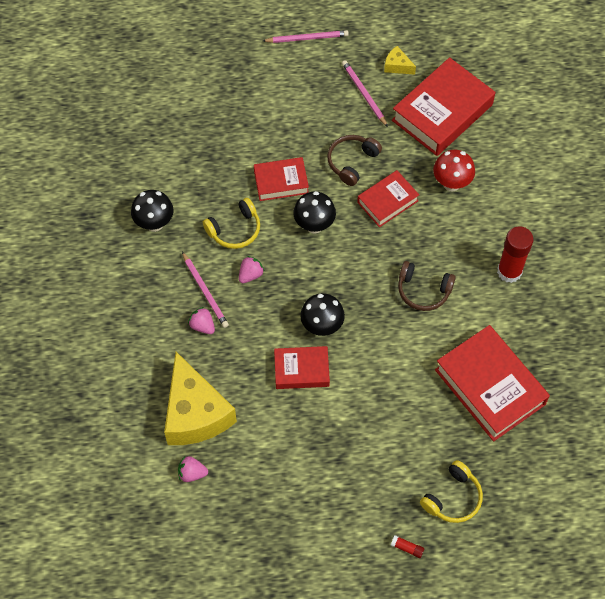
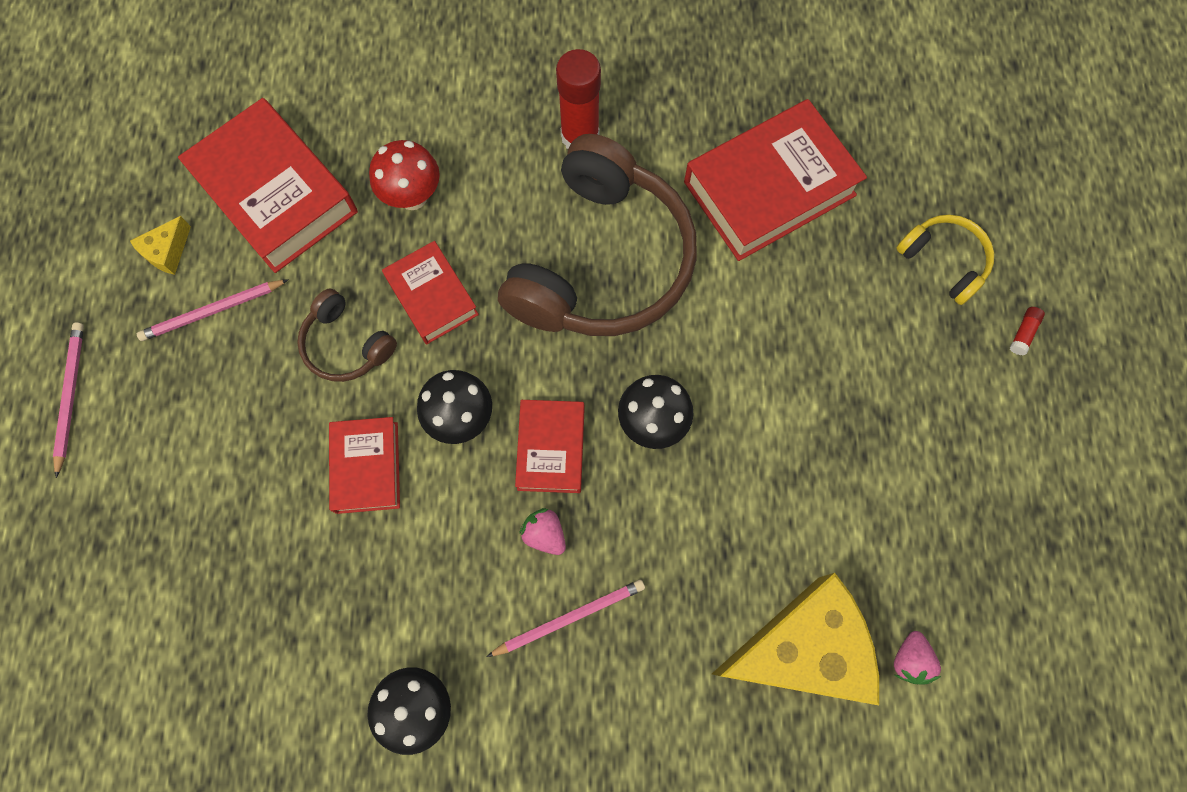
camera: 85 degrees left, 10 degrees up
pink strawberry [188,307,215,334] -> none
yellow headphones [203,198,260,249] -> none
red book [274,346,330,389] -> red book moved to [515,400,585,493]
brown headphones [398,261,456,311] -> brown headphones [498,134,697,336], size x2.18

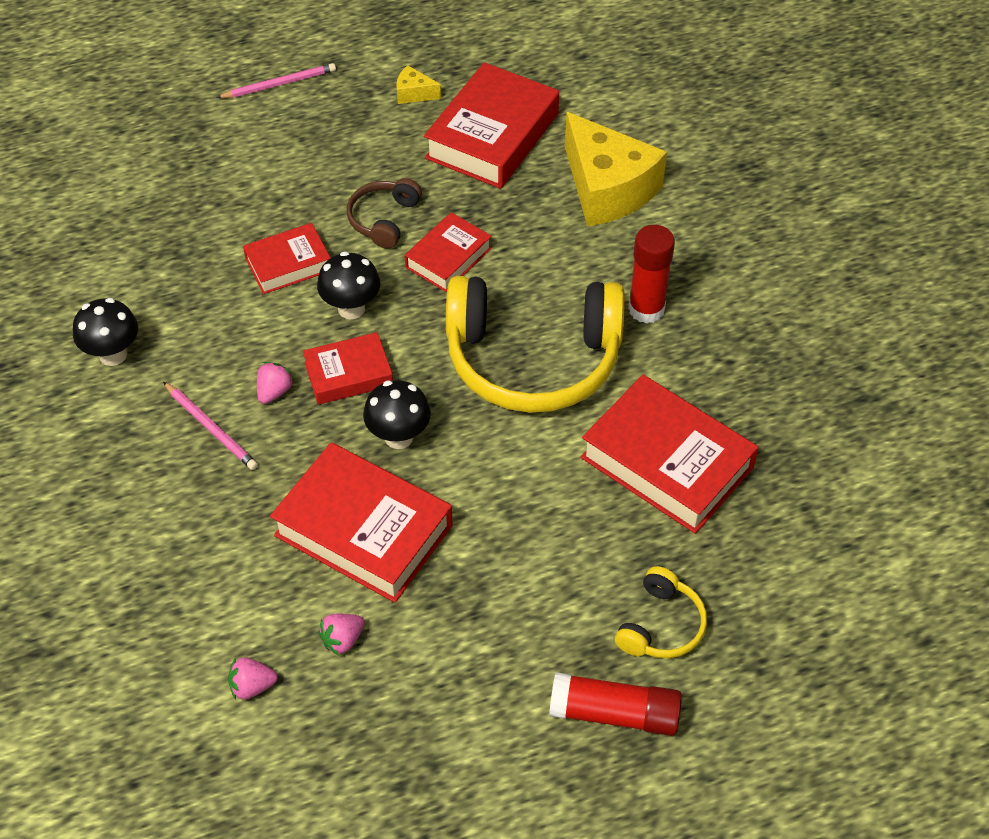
camera: 70 degrees right, 20 degrees down
pink pencil [137,279,289,341] -> none
red mushroom [369,140,440,210] -> none
brown headphones [498,134,697,336] -> yellow headphones [446,276,625,413]
yellow cheese [712,573,879,705] -> yellow cheese moved to [565,112,667,227]
red glue stick [1010,307,1045,355] -> red glue stick [549,672,682,736], size x2.47
none -> red book [270,442,453,603]
none -> pink strawberry [318,614,365,655]

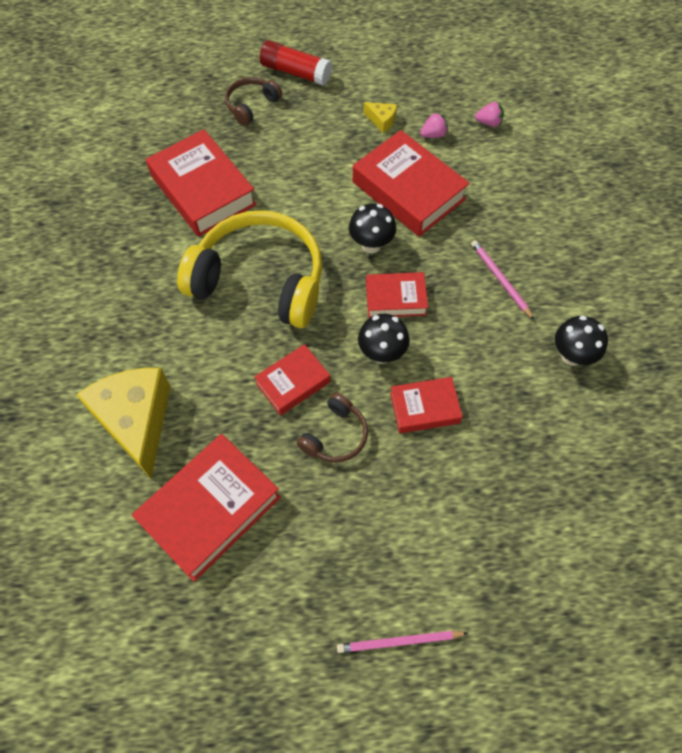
camera: 165 degrees left, 10 degrees up
pink strawberry [257,362,294,404] -> none
yellow cheese [396,65,441,104] -> yellow cheese moved to [363,102,397,133]
yellow headphones [615,566,707,658] -> brown headphones [225,77,282,126]
red glue stick [628,225,675,324] -> none

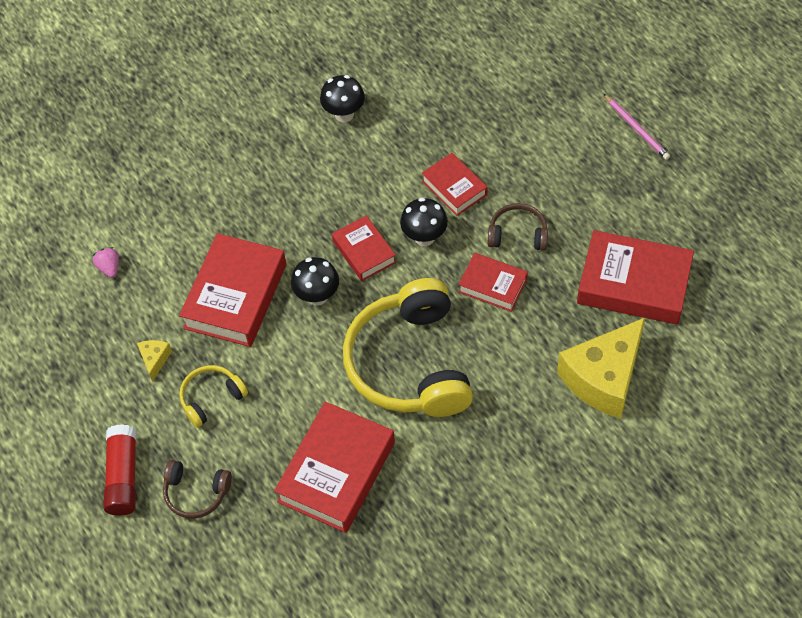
camera: 115 degrees left, 5 degrees down
pink strawberry [420,112,448,138] -> none
pink pencil [471,240,534,320] -> none
none -> yellow headphones [179,365,248,428]

